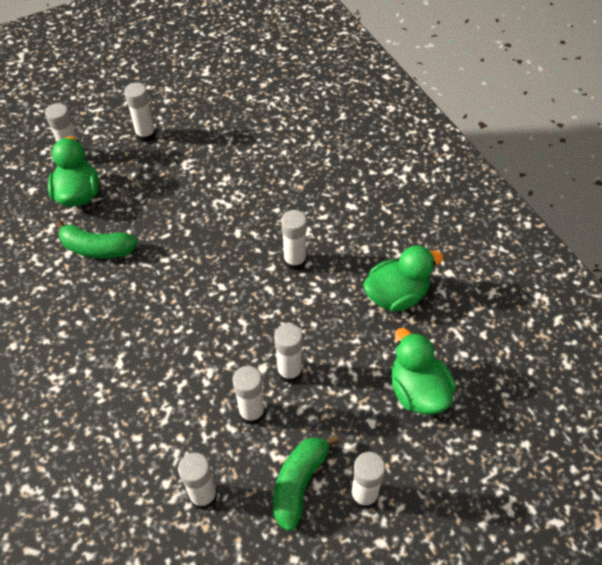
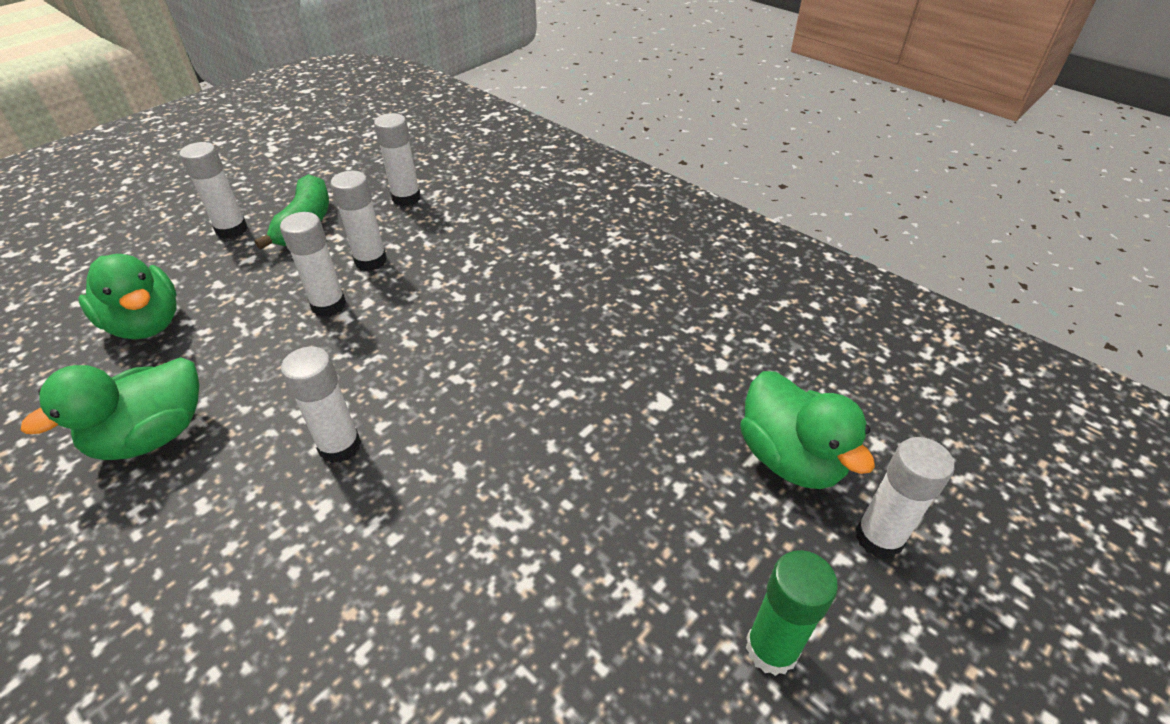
camera: 160 degrees right, 10 degrees down
green banana [55,220,137,259] -> none
white glue stick [124,83,156,142] -> green glue stick [746,550,838,676]

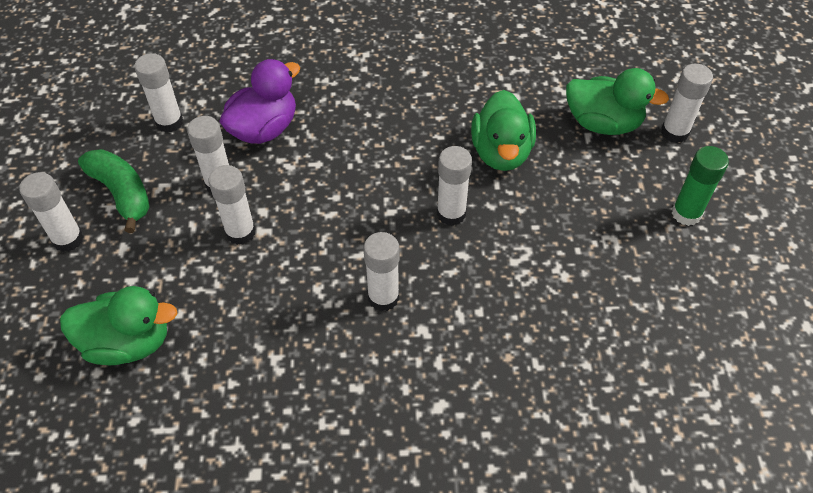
camera: 45 degrees left, 10 degrees up
green duck [20,357,199,460] -> green duck moved to [471,90,536,171]
none -> purple duck [219,59,300,144]
none -> white glue stick [437,146,472,226]

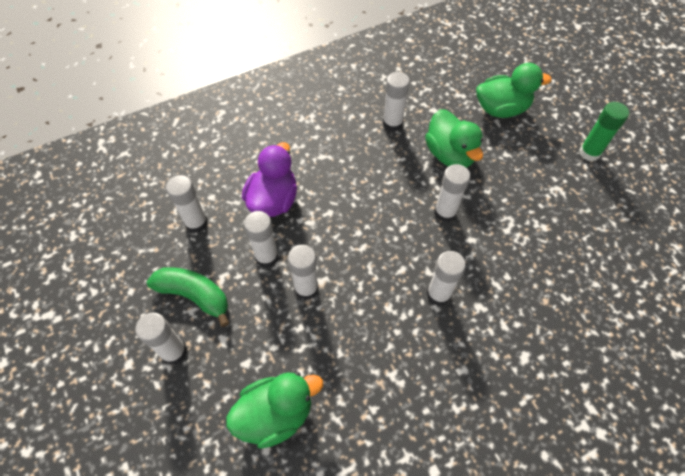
camera: 25 degrees left, 5 degrees up
white glue stick [661,64,713,143] -> white glue stick moved to [383,72,410,132]

